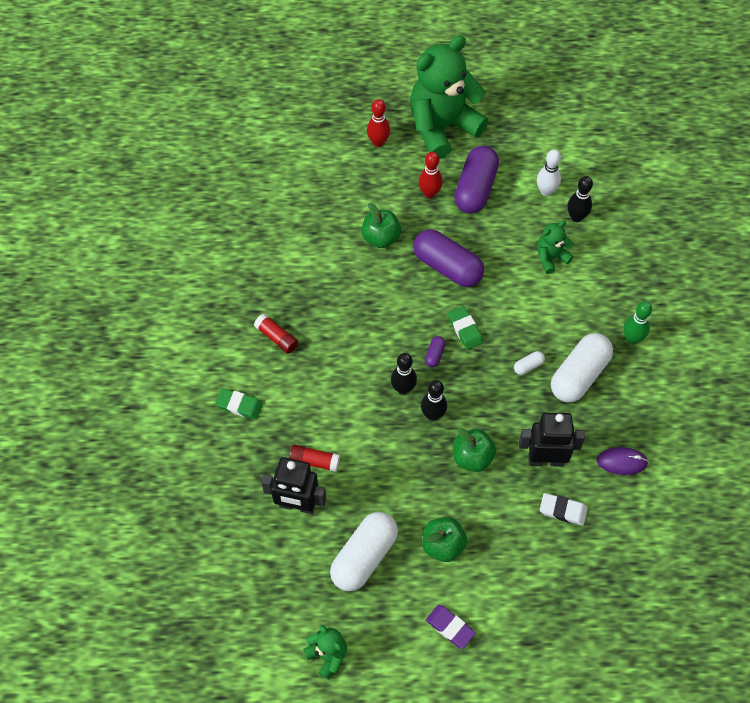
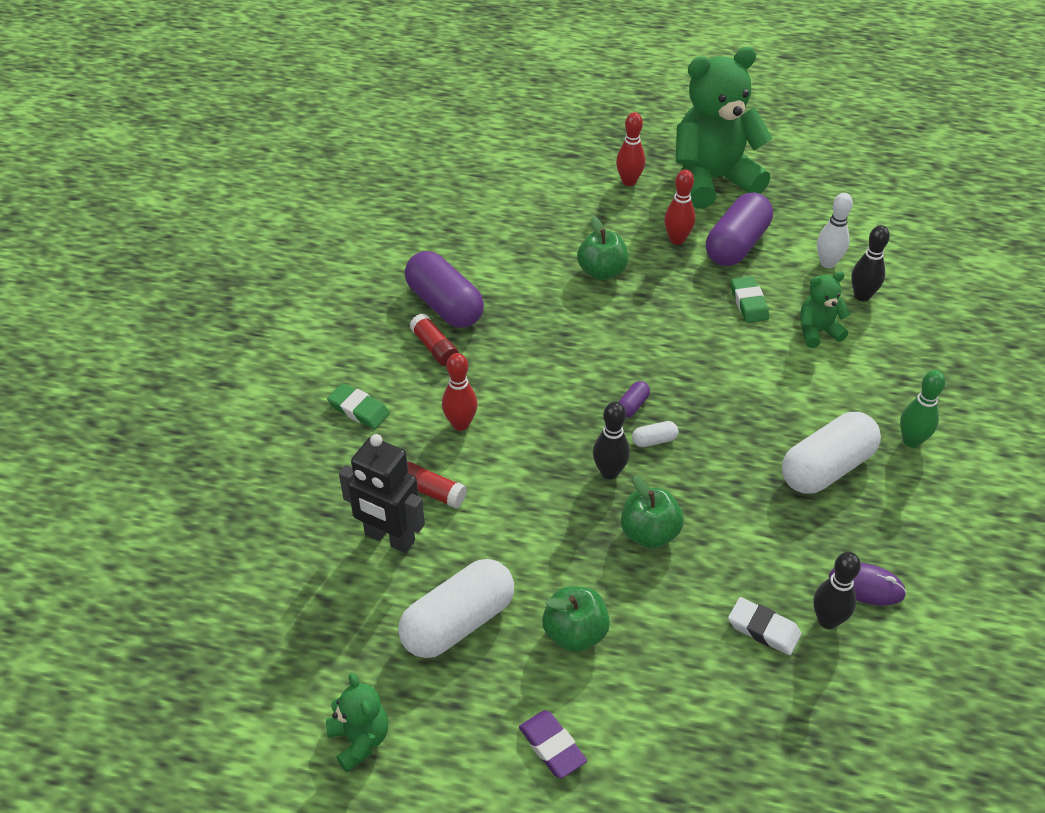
camera: 15 degrees right, 15 degrees down
black bowling pin [391,353,417,395] -> black bowling pin moved to [813,552,861,629]
purple capsule [413,229,484,287] -> purple capsule moved to [405,251,484,328]
green eraser [448,306,483,350] -> green eraser moved to [731,276,769,323]
white capsule [514,351,545,375] -> white capsule moved to [632,421,679,447]
black robot [519,413,585,467] -> none
none -> red bowling pin [442,353,478,431]

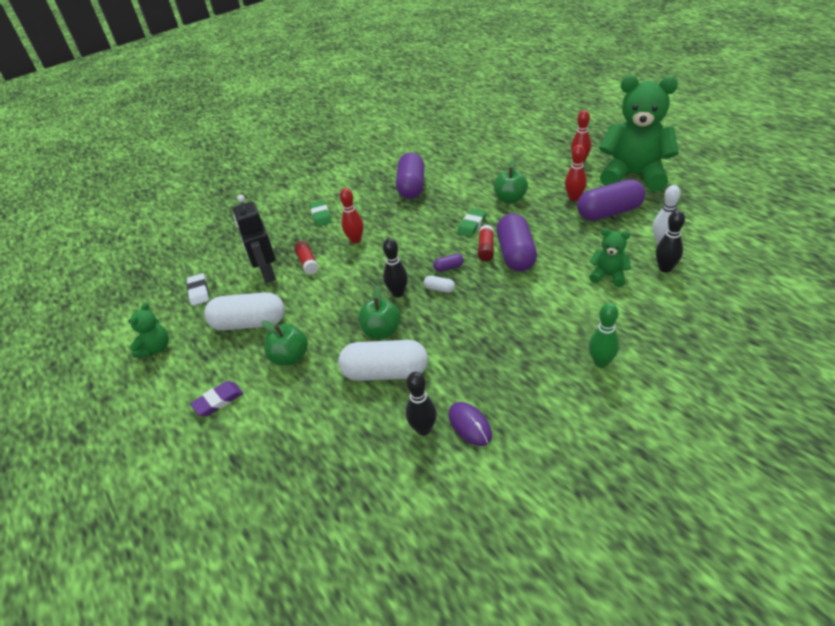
camera: 45 degrees right, 5 degrees down
red glue stick [410,314,459,366] -> red glue stick moved to [478,225,494,261]
purple eraser [519,710,587,778] -> purple eraser turned 45 degrees clockwise [190,381,243,416]
white eraser [728,597,802,655] -> white eraser moved to [187,273,209,306]
green eraser [731,276,769,323] -> green eraser moved to [457,209,486,237]
white capsule [782,412,881,494] -> white capsule moved to [338,340,428,381]
none -> purple capsule [497,213,537,271]

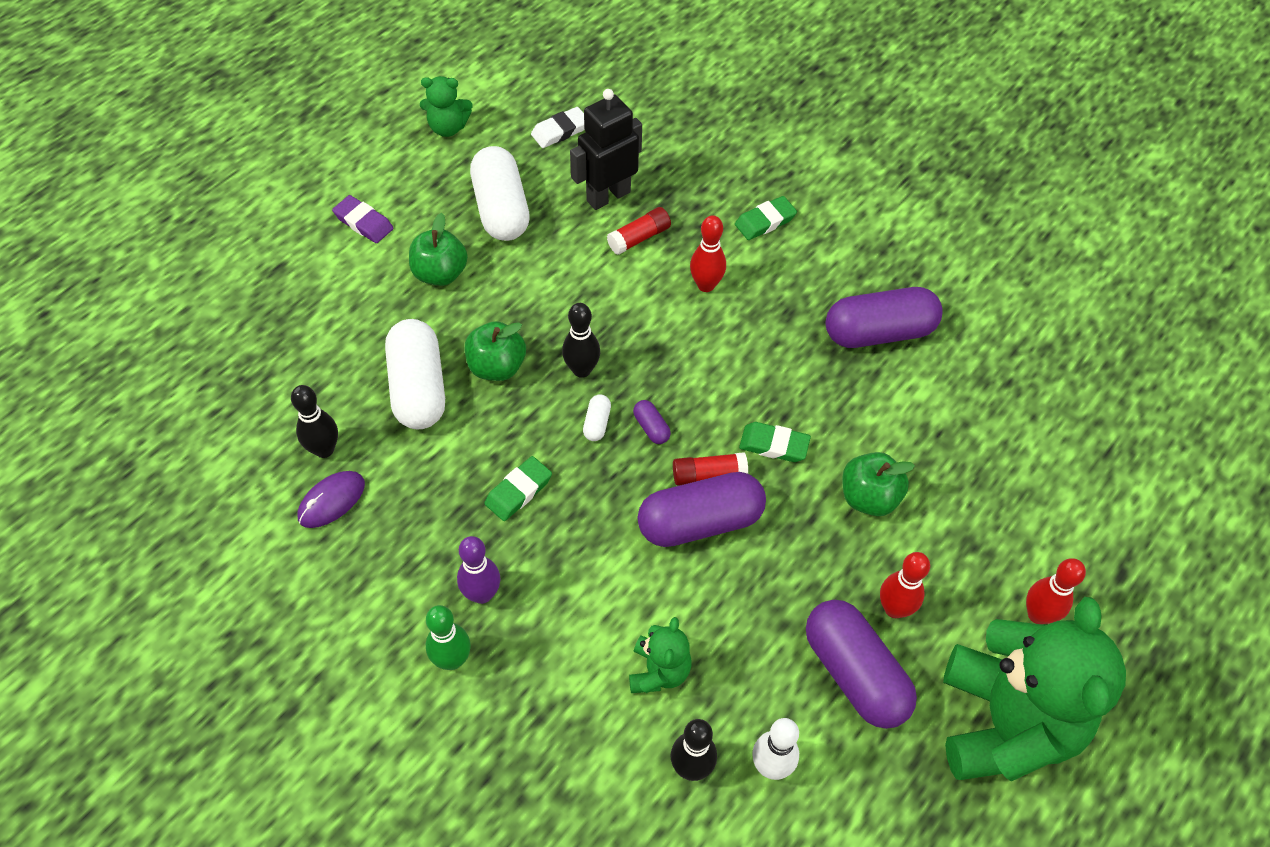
camera: 70 degrees right, 15 degrees up
none -> purple bowling pin [457,536,500,604]
none -> green eraser [484,456,552,521]

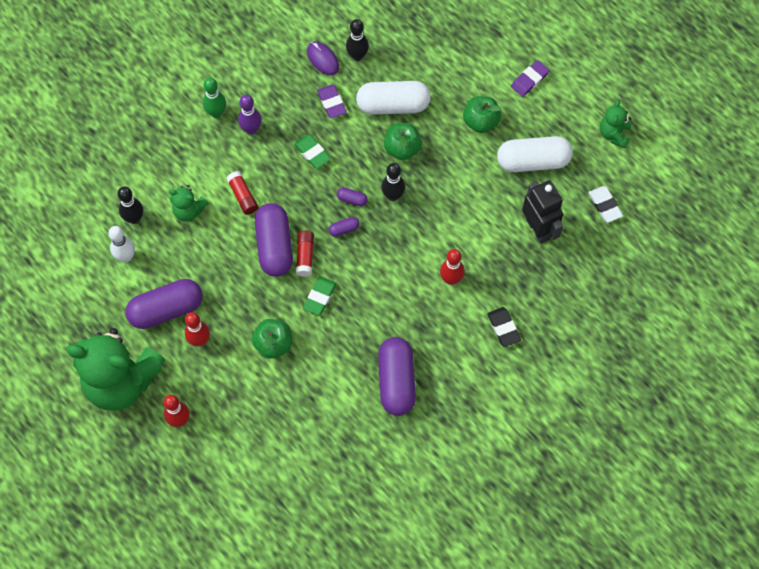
camera: 100 degrees right, 10 degrees up
white capsule [583,394,611,441] -> purple capsule [337,187,368,206]
red glue stick [607,207,671,255] -> red glue stick moved to [226,171,258,215]
green eraser [735,196,797,240] -> black eraser [487,307,521,347]
none -> purple eraser [317,84,347,118]

